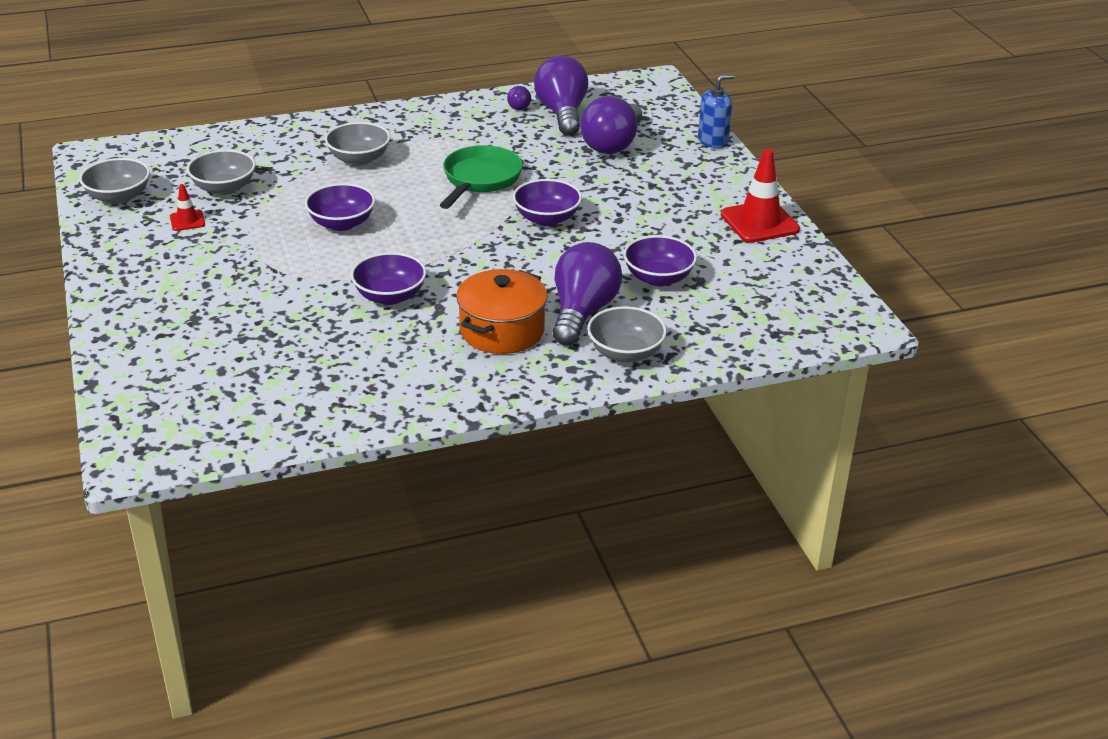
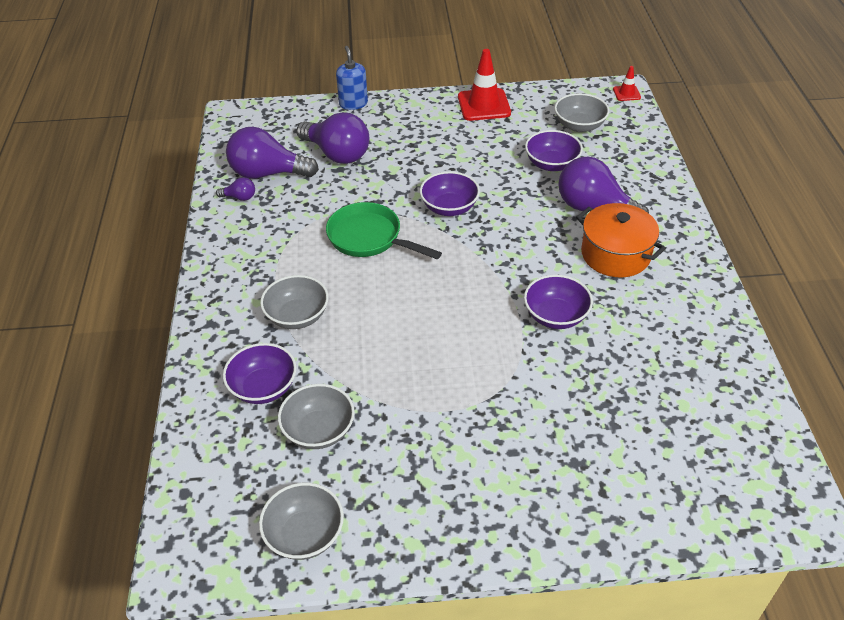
camera: 75 degrees left, 10 degrees up
red traffic cone [170,184,205,231] -> red traffic cone moved to [613,66,641,101]
purple bowl [305,183,375,231] -> purple bowl moved to [223,343,297,404]
grey bowl [587,306,667,363] -> grey bowl moved to [554,93,609,132]

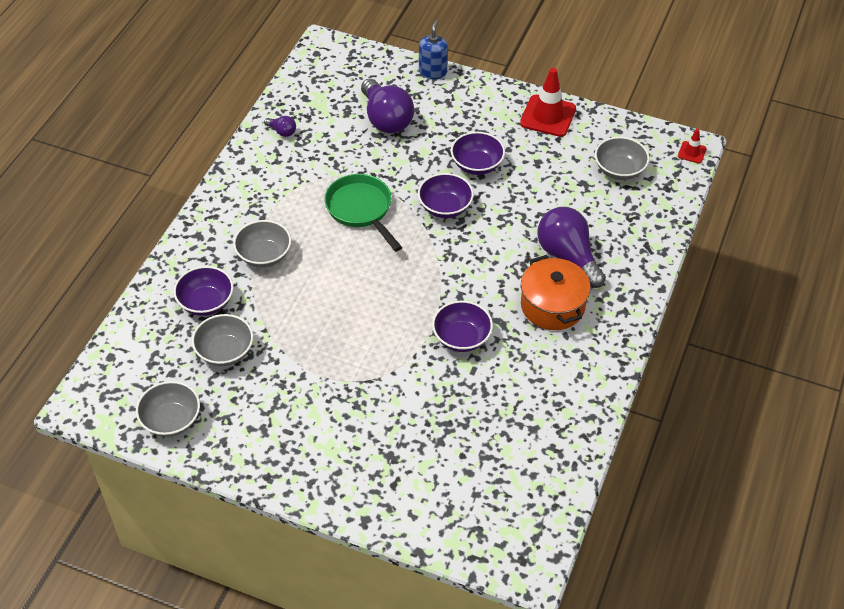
camera: 25 degrees right, 5 degrees up
purple light bulb [226,127,319,179] -> none
purple bowl [525,130,583,171] -> purple bowl moved to [451,132,505,175]

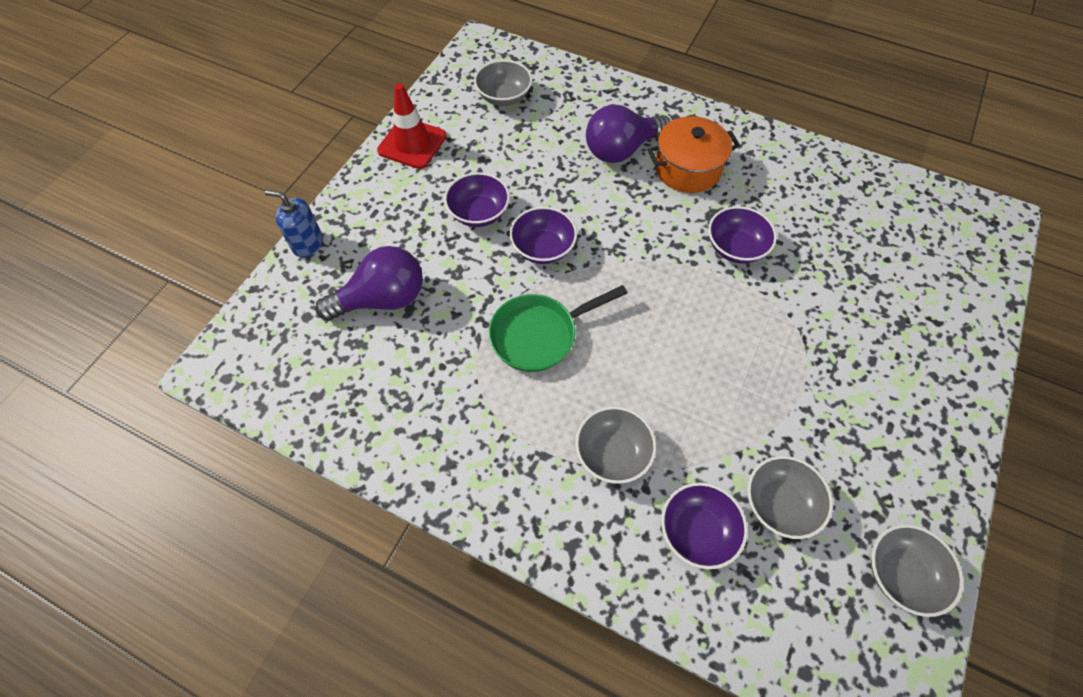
camera: 85 degrees left, 10 degrees up
purple light bulb [264,116,296,137] -> none
red traffic cone [678,129,707,163] -> none

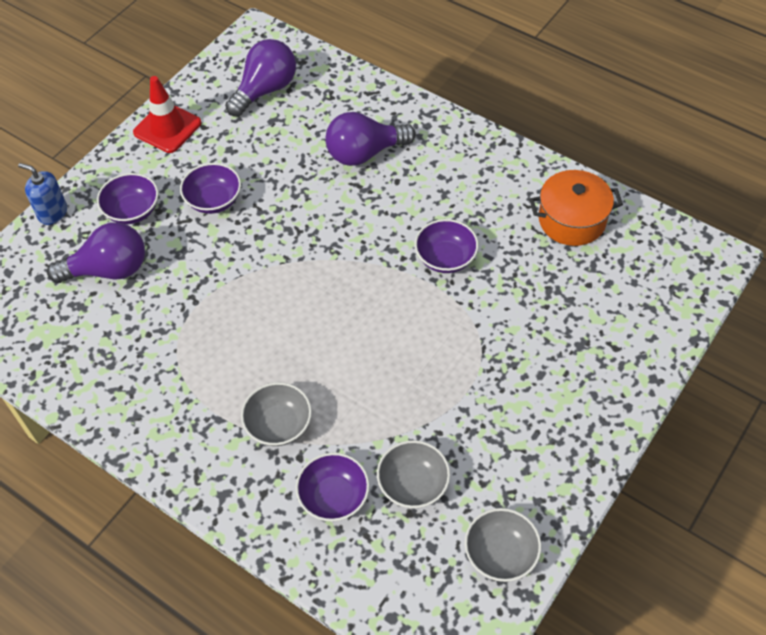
camera: 10 degrees right, 5 degrees down
grey bowl [474,60,532,106] -> purple light bulb [225,39,296,117]
green pan [489,285,628,372] -> none
purple bowl [509,207,577,264] -> purple bowl moved to [97,173,158,224]
orange pot [647,116,740,193] -> orange pot moved to [530,170,623,246]

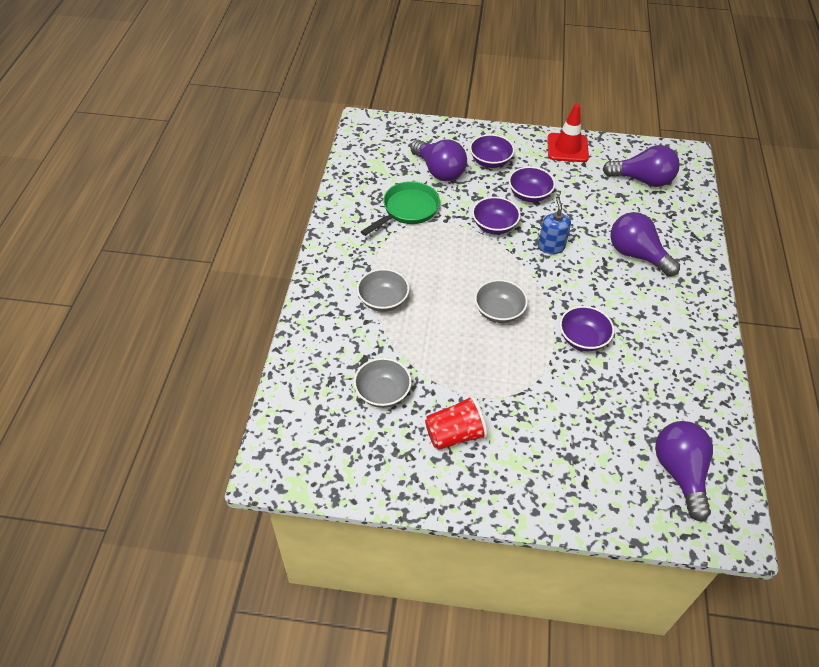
camera: 60 degrees right, 5 degrees down
blue soap dispenser [18,163,67,225] -> blue soap dispenser moved to [538,198,571,254]
purple bowl [295,453,370,522] -> purple bowl moved to [472,197,521,234]
grey bowl [465,508,541,582] -> grey bowl moved to [475,279,528,323]
orange pot [530,170,623,246] -> none
none -> green pan [361,181,440,236]
none -> red cup [425,395,487,450]
none -> purple light bulb [655,421,713,522]

